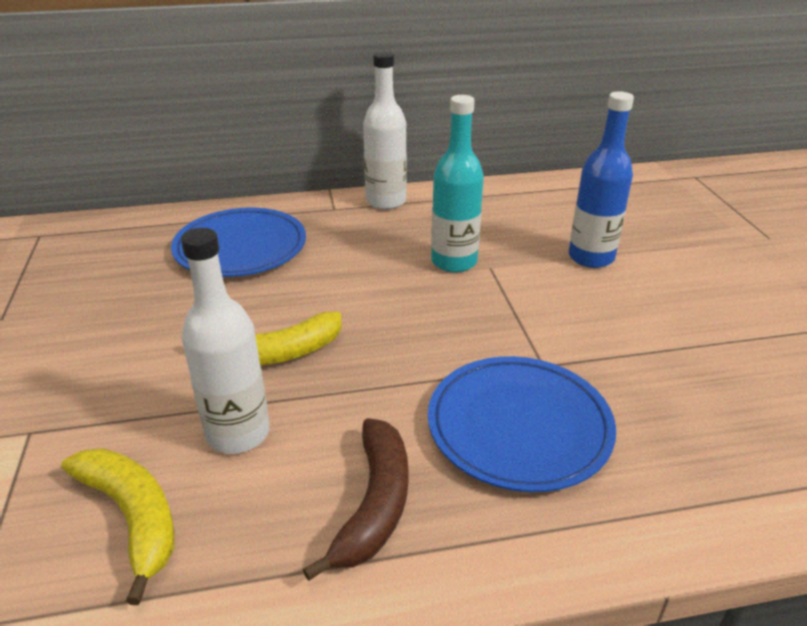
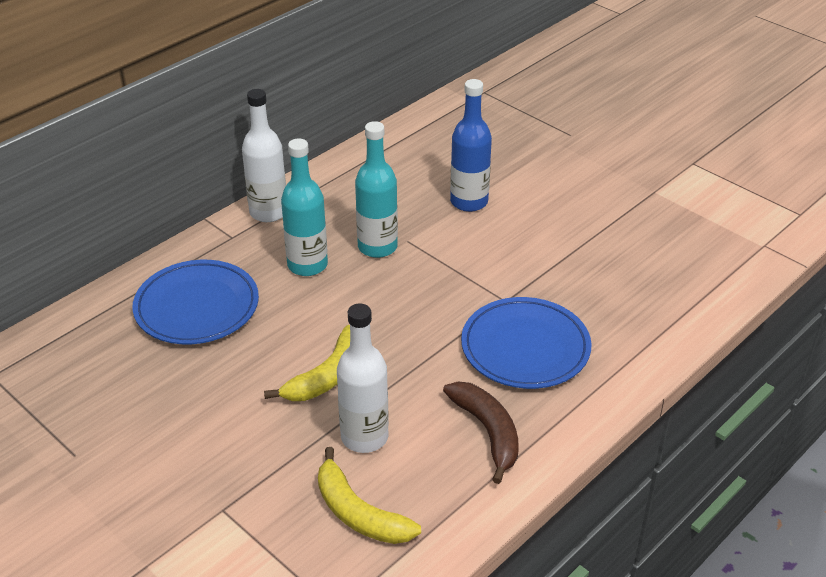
camera: 35 degrees left, 5 degrees up
yellow banana [61,448,174,605] -> yellow banana turned 150 degrees counterclockwise [318,447,421,544]
none -> turquoise bottle [281,138,328,276]

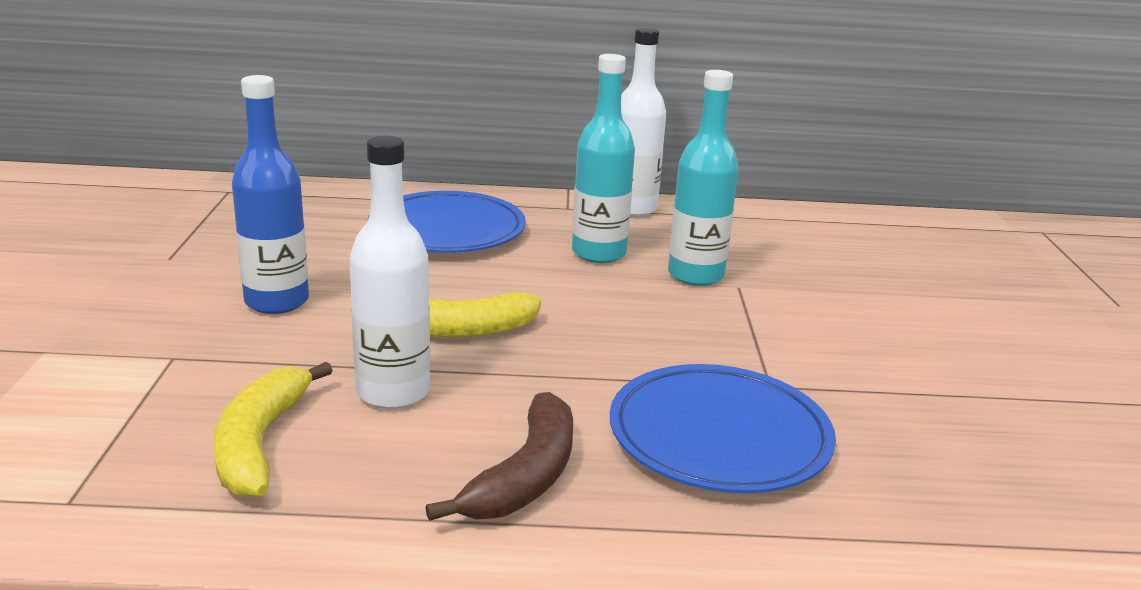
camera: 45 degrees right, 15 degrees down
blue bottle [450,79,492,212] -> blue bottle moved to [232,75,309,314]

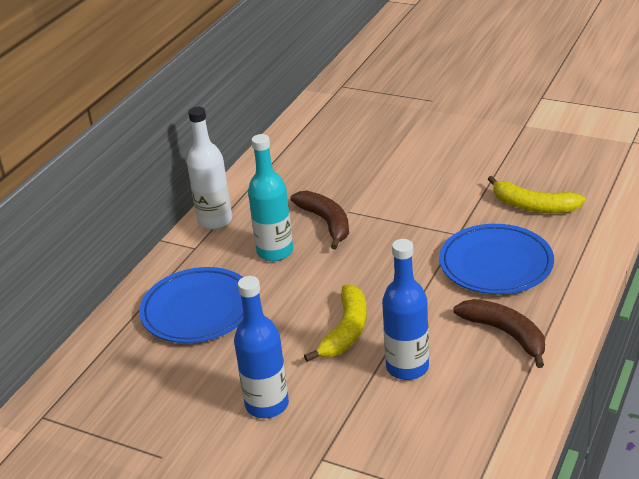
camera: 60 degrees left, 10 degrees up
yellow banana [213,362,333,498] -> yellow banana moved to [488,176,585,213]
white bottle [349,136,430,409] -> blue bottle [382,239,429,380]
turquoise bottle [668,70,739,286] -> brown banana [290,191,349,249]

